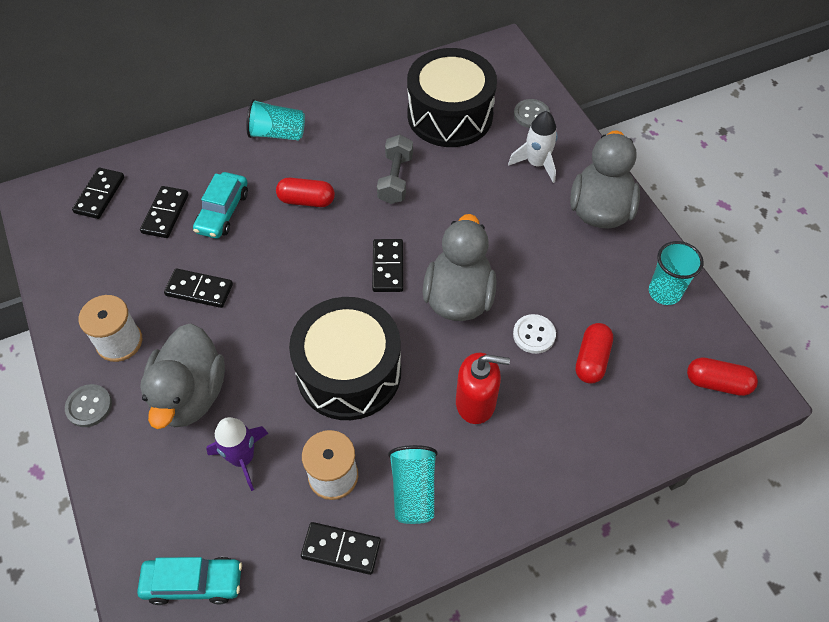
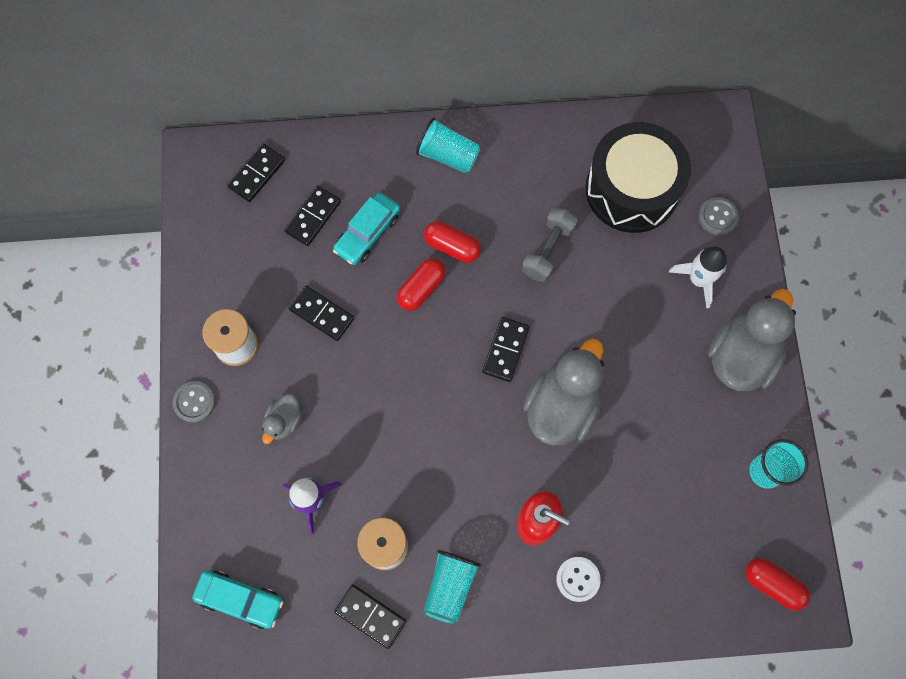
camera: 20 degrees right, 15 degrees up
grey duck [140,324,225,429] -> grey duck [262,394,303,444], size x0.50
black drum [289,297,401,420] -> none
white button [513,314,556,354] -> white button moved to [556,557,601,602]
red capsule [575,323,613,384] -> red capsule moved to [396,258,446,311]

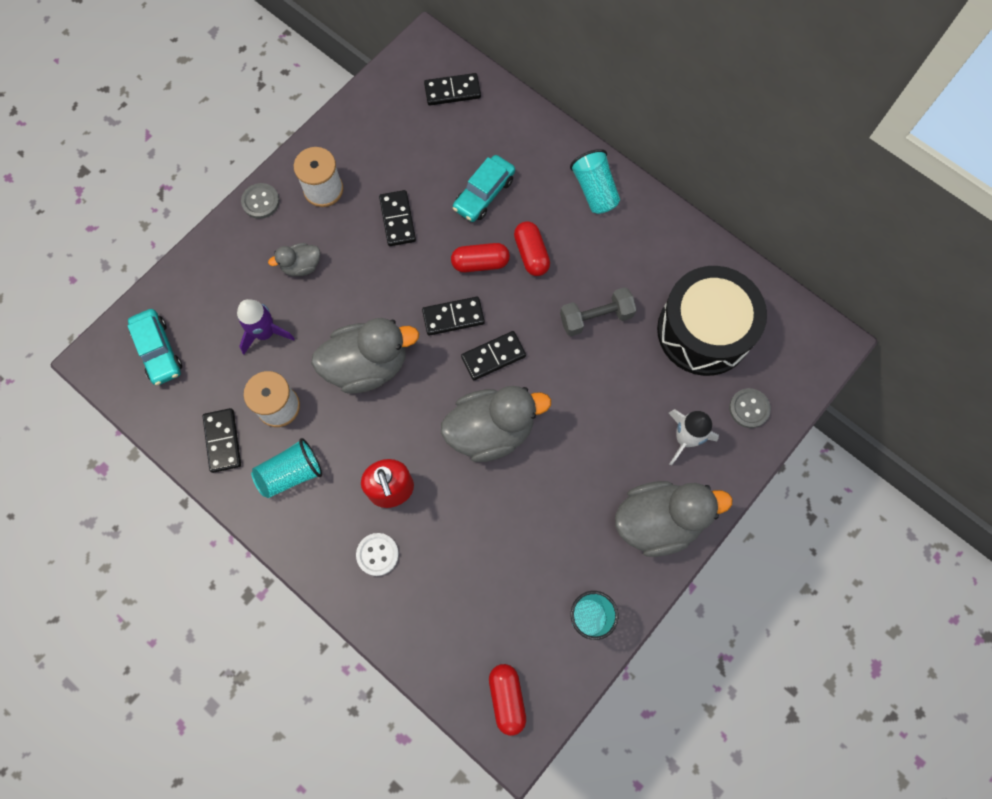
camera: 45 degrees right, 0 degrees up
black domino [284,185,341,246] -> black domino moved to [422,297,485,336]
turquoise car [333,192,400,265] -> turquoise car turned 45 degrees counterclockwise [453,155,515,222]
none -> grey duck [311,318,419,394]

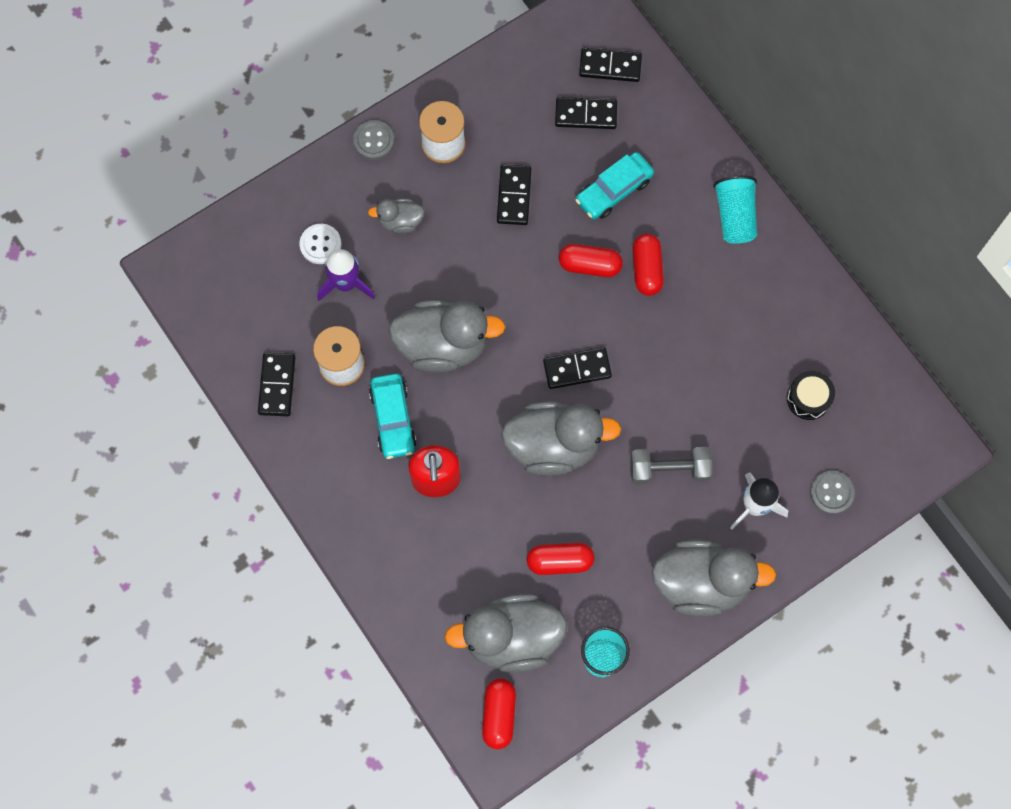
camera: 15 degrees right, 0 degrees up
turquoise car [128,309,182,385] -> turquoise car moved to [369,373,417,459]
turquoise cup [251,438,322,498] -> none
white button [356,533,399,576] -> white button moved to [299,224,342,264]
black domino [422,297,485,336] -> black domino moved to [555,97,617,129]
grey dumbbell [560,287,636,336] -> grey dumbbell moved to [630,447,712,484]
black drum [657,266,767,376] -> black drum [787,371,835,420], size x0.43
none -> grey duck [445,593,567,672]
none -> red capsule [527,543,594,575]

